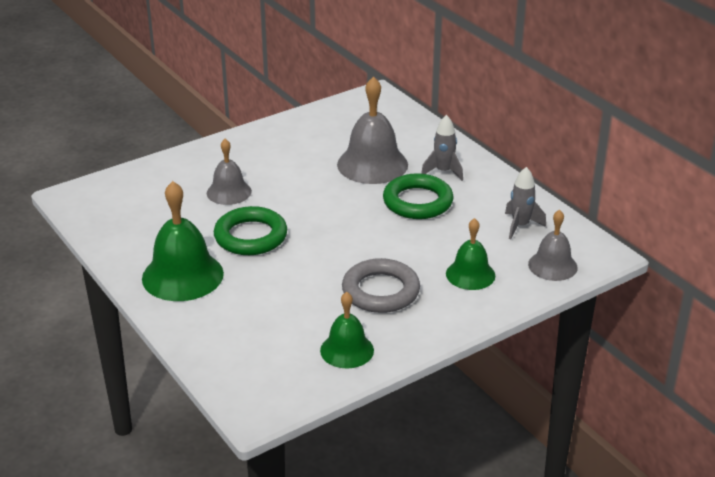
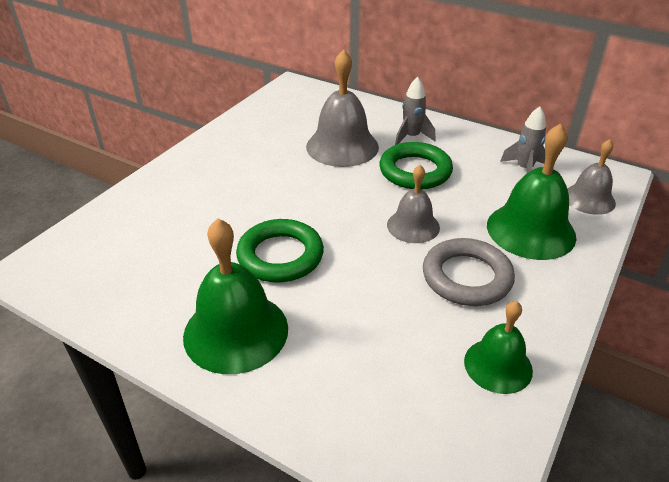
camera: 25 degrees left, 5 degrees up
grey bell [207,139,252,205] -> grey bell moved to [387,165,440,243]
green bell [446,218,496,290] -> green bell [487,123,576,260], size x1.64

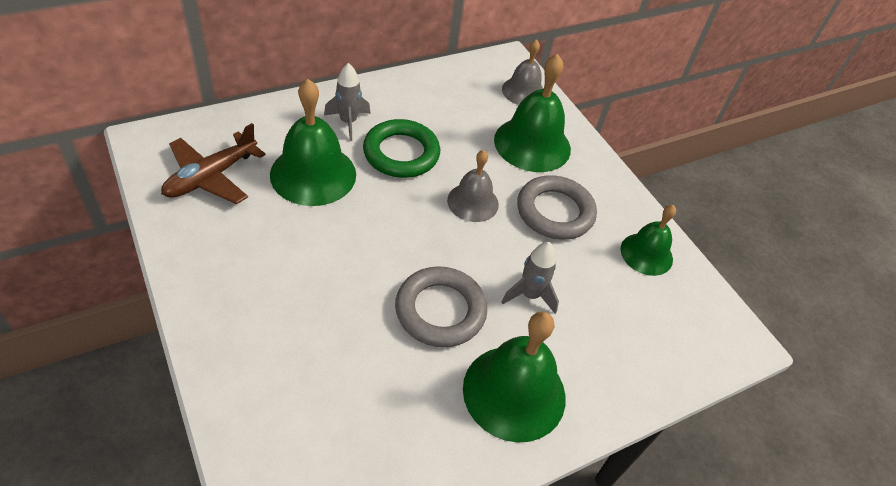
camera: 65 degrees left, 10 degrees up
green ring [236,219,324,282] -> grey ring [395,266,487,347]
grey bell [306,49,379,167] -> green bell [270,79,356,206]
grey rocket [500,106,546,173] -> grey rocket moved to [501,242,559,314]
none -> brown plane [161,123,266,204]

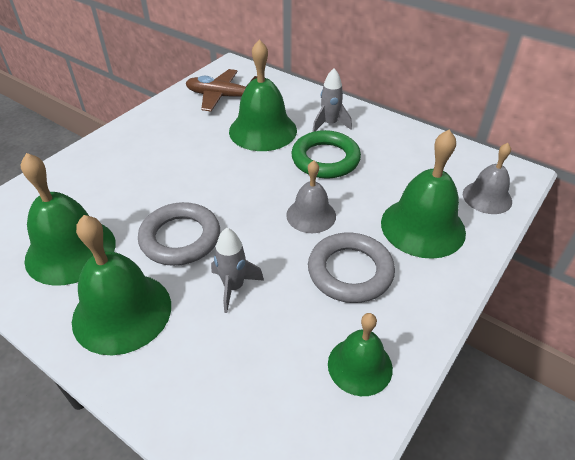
camera: 70 degrees right, 5 degrees down
none -> green bell [21,153,116,286]

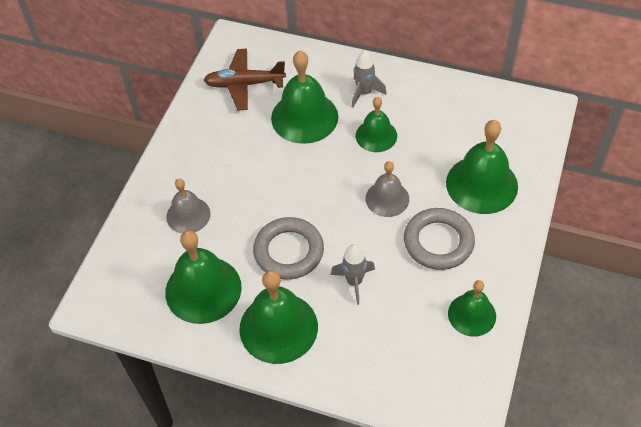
camera: 15 degrees left, 10 degrees up
green ring [291,130,361,179] -> green bell [356,97,397,152]
grey bell [463,143,512,214] -> grey bell moved to [166,178,210,233]

